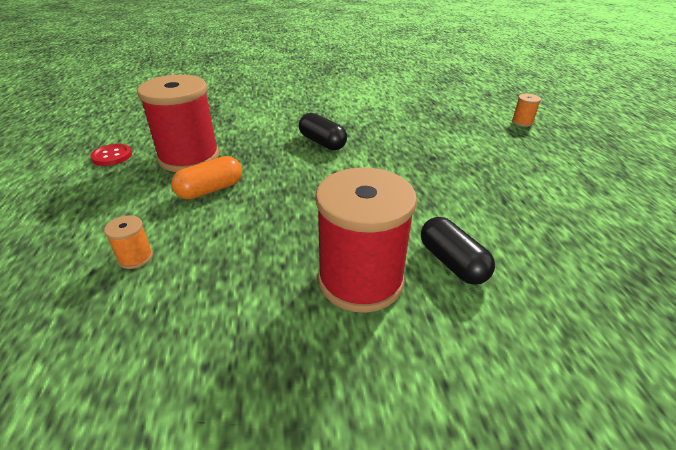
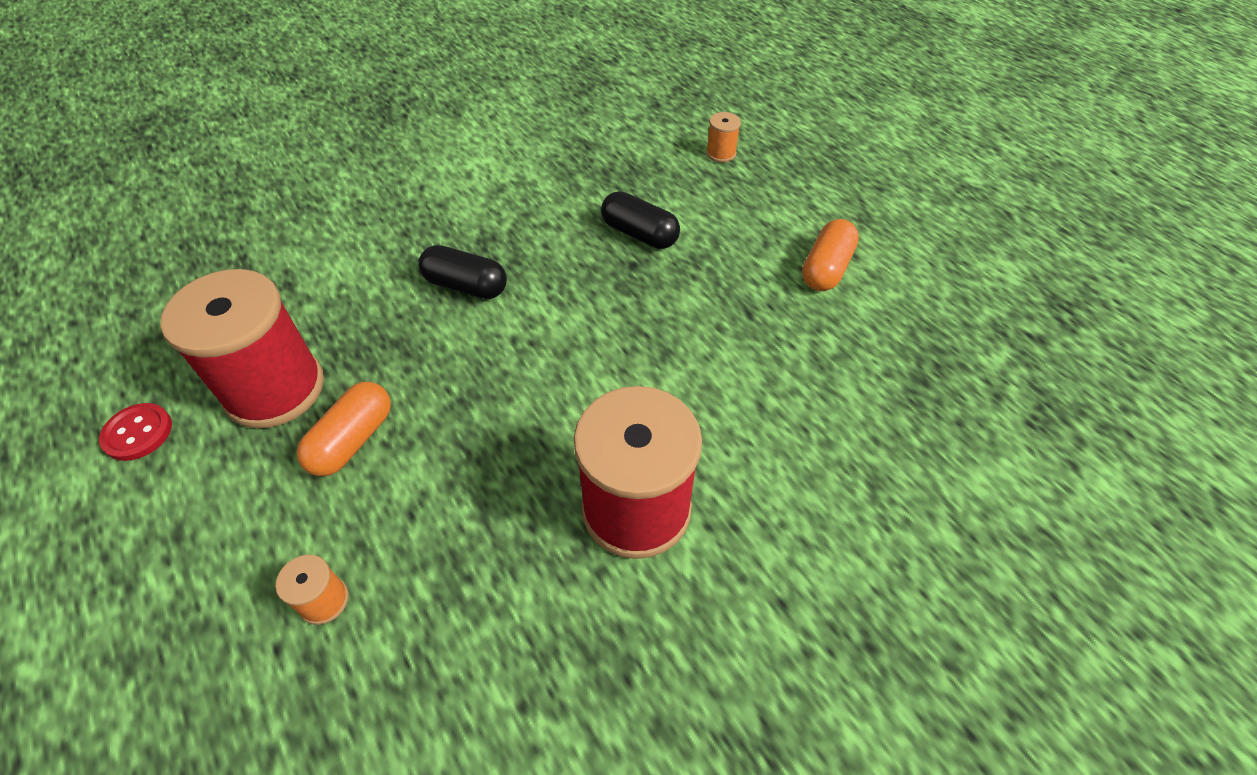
camera: 25 degrees left, 15 degrees up
black capsule [421,217,495,285] -> black capsule moved to [601,191,680,249]
none -> orange capsule [802,219,859,291]

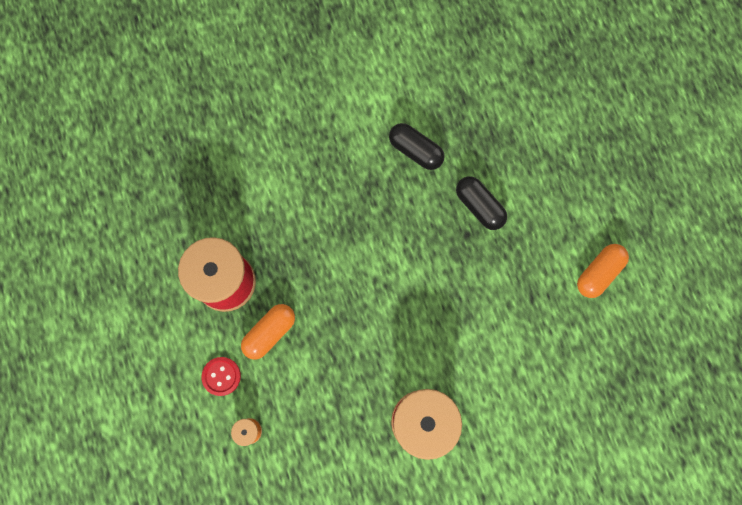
camera: 15 degrees right, 25 degrees up
red button [99,403,172,461] -> red button moved to [202,357,241,396]
black capsule [418,245,507,299] -> black capsule moved to [389,123,445,170]
orange spool [706,112,741,163] -> none

